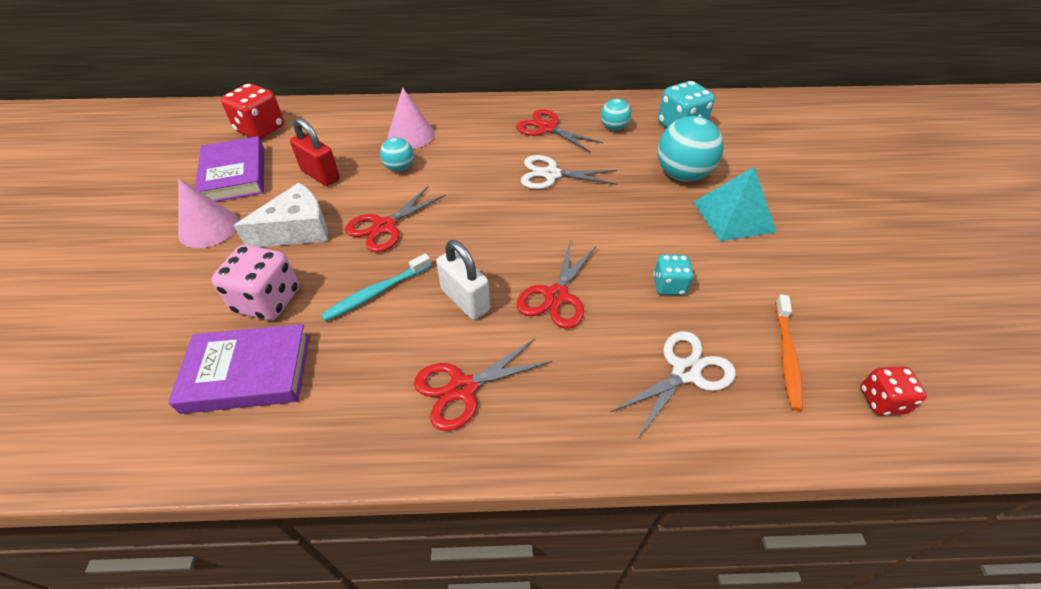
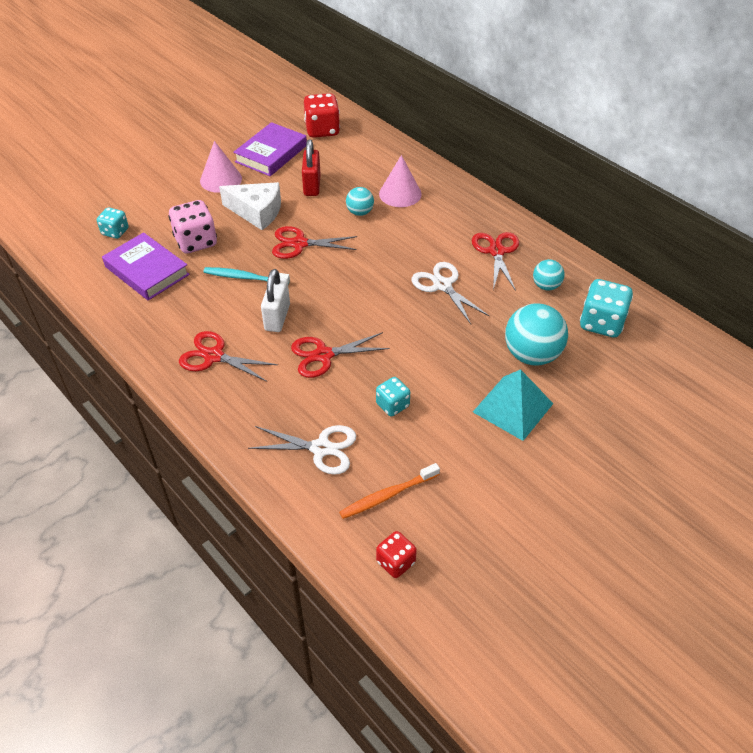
camera: 50 degrees right, 0 degrees up
none -> turquoise dice [97,207,129,239]

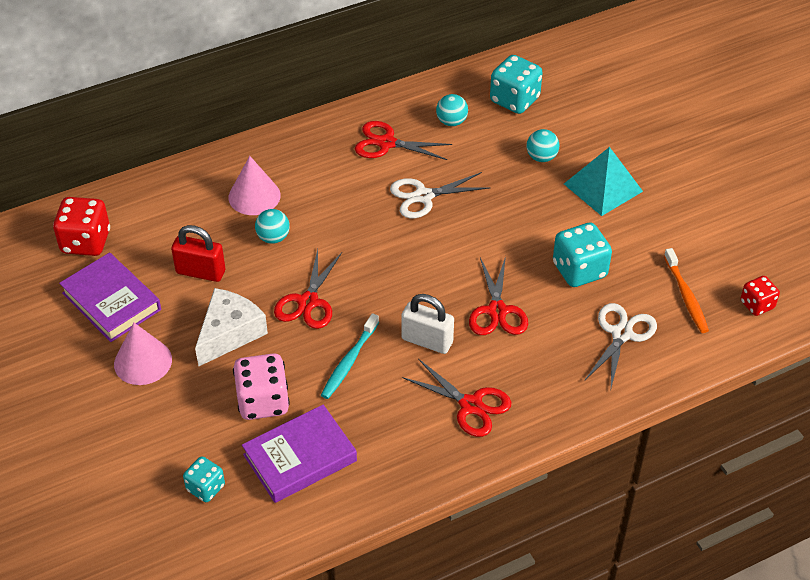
camera: 75 degrees left, 0 degrees up
red scissors [179,331,278,382] -> red scissors turned 90 degrees counterclockwise [402,359,512,437]
turquoise dice [376,377,410,417] -> turquoise dice [553,222,612,287], size x1.66
turquoise ball [505,303,568,366] -> turquoise ball [527,129,559,162], size x0.54

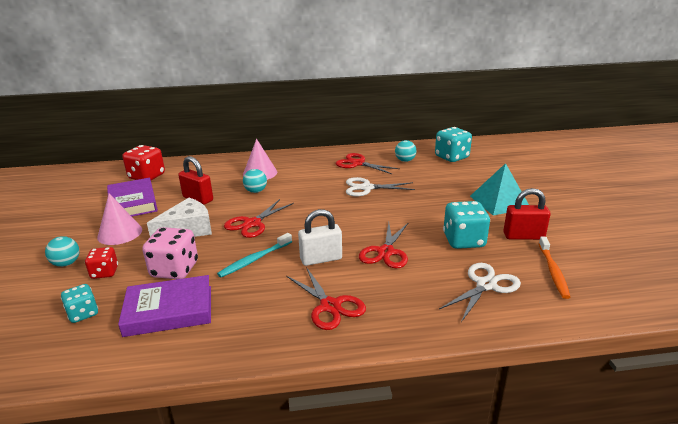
camera: 20 degrees right, 20 degrees down
white padlock [401,294,454,354] -> white padlock turned 60 degrees counterclockwise [298,209,342,266]
turquoise ball [527,129,559,162] -> turquoise ball moved to [45,236,79,267]
red dice [740,276,780,316] -> red dice moved to [85,247,118,279]
none -> red padlock [503,188,551,240]

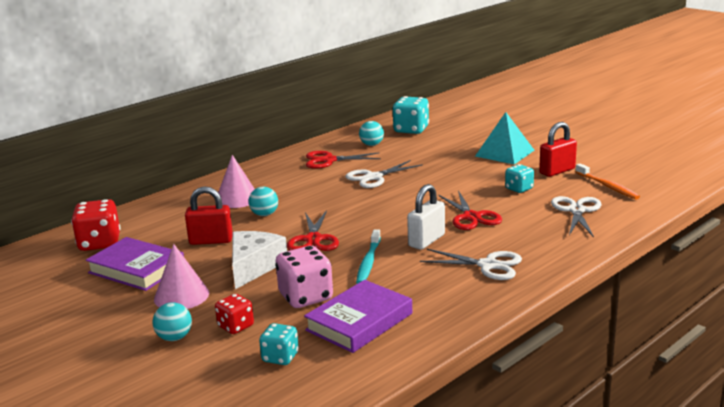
camera: 35 degrees left, 5 degrees down
red scissors [286,267,366,330] -> white scissors [420,249,522,280]
turquoise dice [443,201,490,249] -> turquoise dice [505,164,534,193], size x0.60

